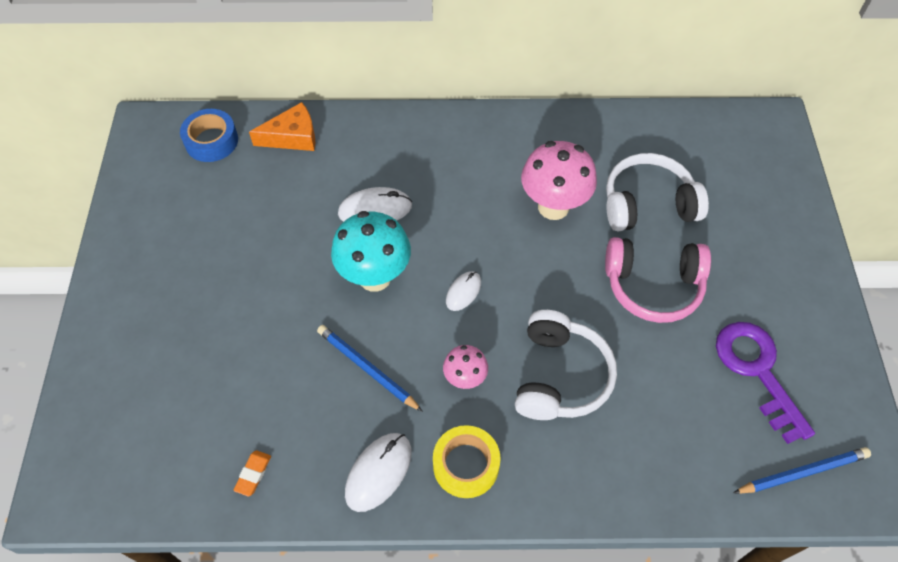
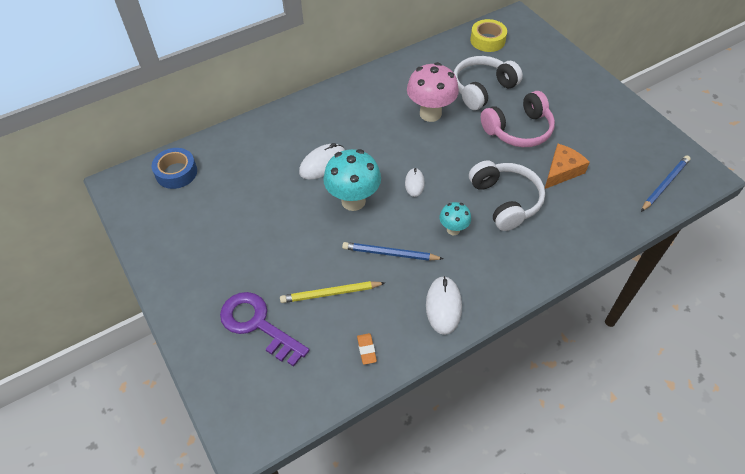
camera: 30 degrees left, 5 degrees down
orange cheese [249,102,315,151] -> orange cheese moved to [545,144,590,189]
yellow tape [433,425,501,498] -> yellow tape moved to [470,19,507,52]
pink mushroom [443,345,488,389] -> turquoise mushroom [439,202,471,235]
purple key [716,322,815,444] -> purple key moved to [220,292,309,367]
none -> yellow pencil [280,281,385,303]

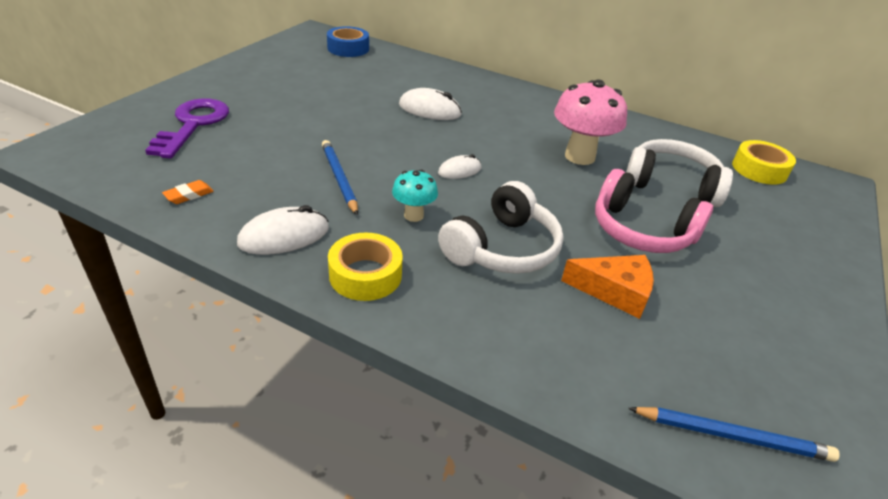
camera: 55 degrees right, 15 degrees down
yellow pencil [280,281,385,303] -> none
turquoise mushroom [323,149,381,211] -> none
none -> yellow tape [328,233,403,301]

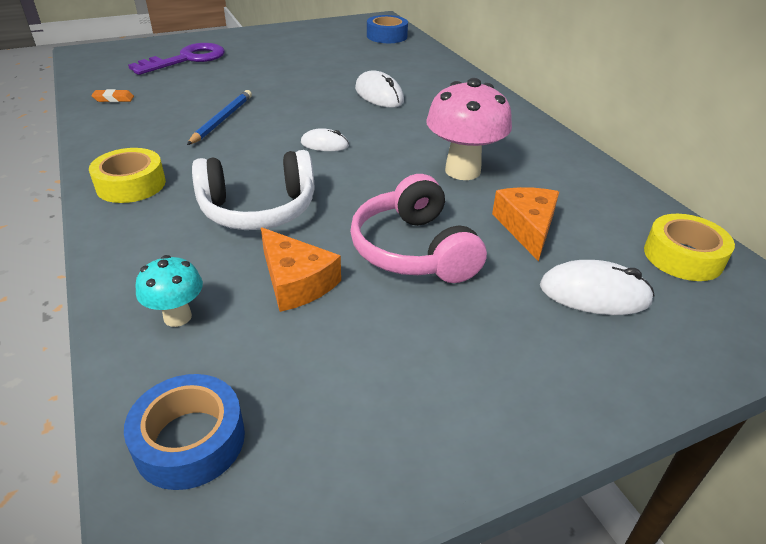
camera: 40 degrees right, 0 degrees up
white mouse [237,205,329,255] -> white mouse moved to [540,260,655,315]
turquoise mushroom [392,170,438,222] -> turquoise mushroom moved to [136,255,203,327]
white headphones [626,139,733,207] -> orange cheese [492,187,559,261]
blue pencil [628,407,840,462] -> blue tape [124,374,245,490]

